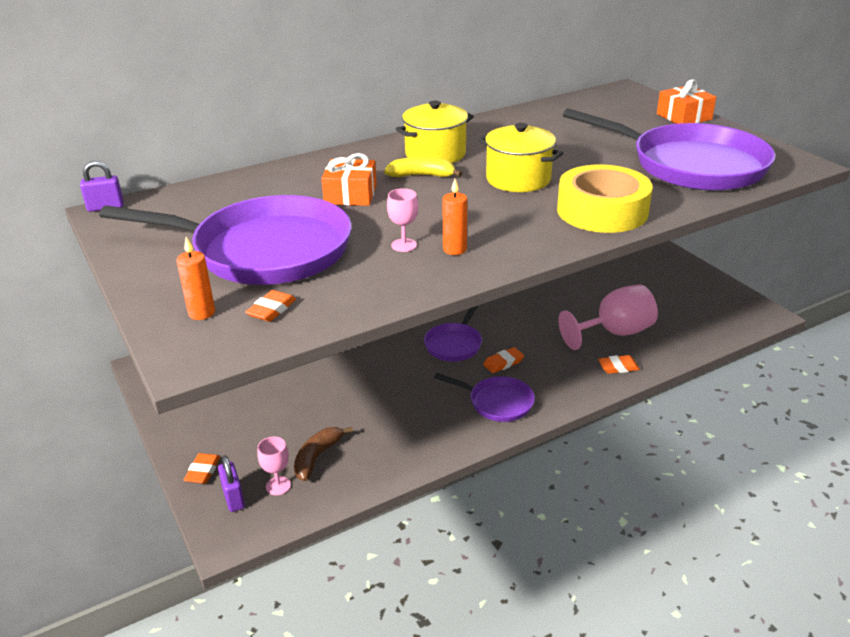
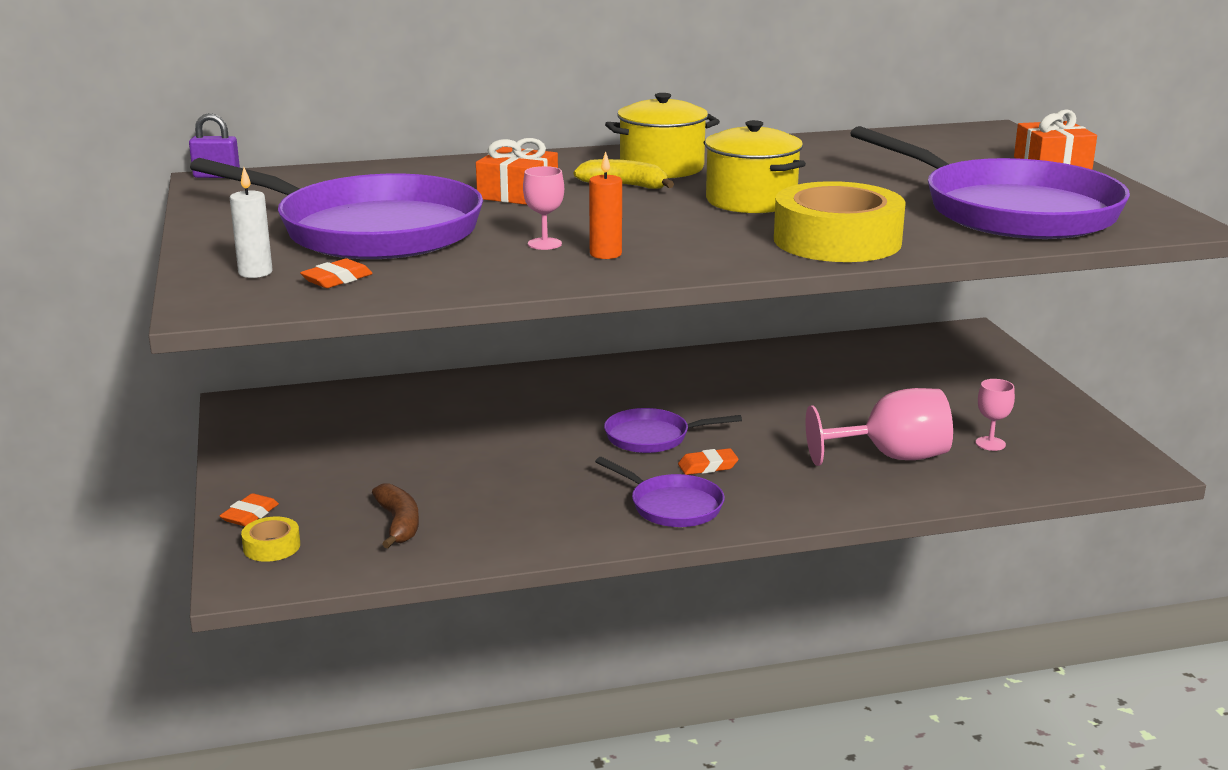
camera: 15 degrees right, 10 degrees down
orange candle [176,237,215,320] -> white candle [230,167,273,278]
purple padlock [218,455,245,512] -> yellow tape [241,517,300,562]
pink goblet [257,437,291,495] -> pink goblet moved to [976,379,1015,451]
brown banana [294,426,353,481] -> brown banana turned 120 degrees clockwise [372,483,419,548]
purple pan [424,306,482,362] -> purple pan turned 45 degrees clockwise [604,408,742,453]
orange eraser [598,355,640,374] -> none

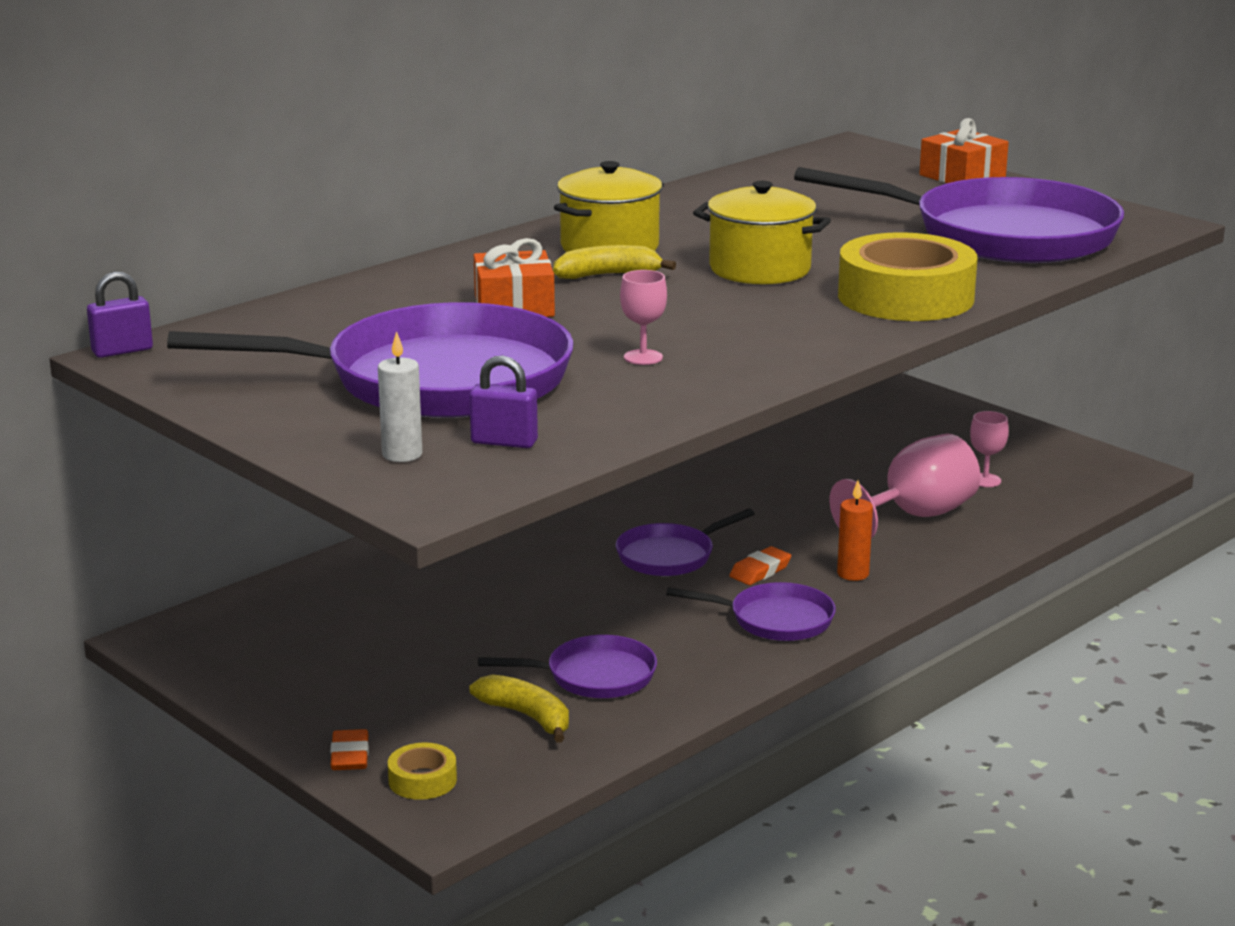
camera: 30 degrees left, 0 degrees up
orange eraser [300,259,373,288] -> purple padlock [469,355,538,448]
brown banana [372,483,419,548] -> yellow banana [470,674,569,743]
orange candle [589,151,622,259] -> orange candle moved to [837,481,873,581]
none -> purple pan [478,635,657,698]

